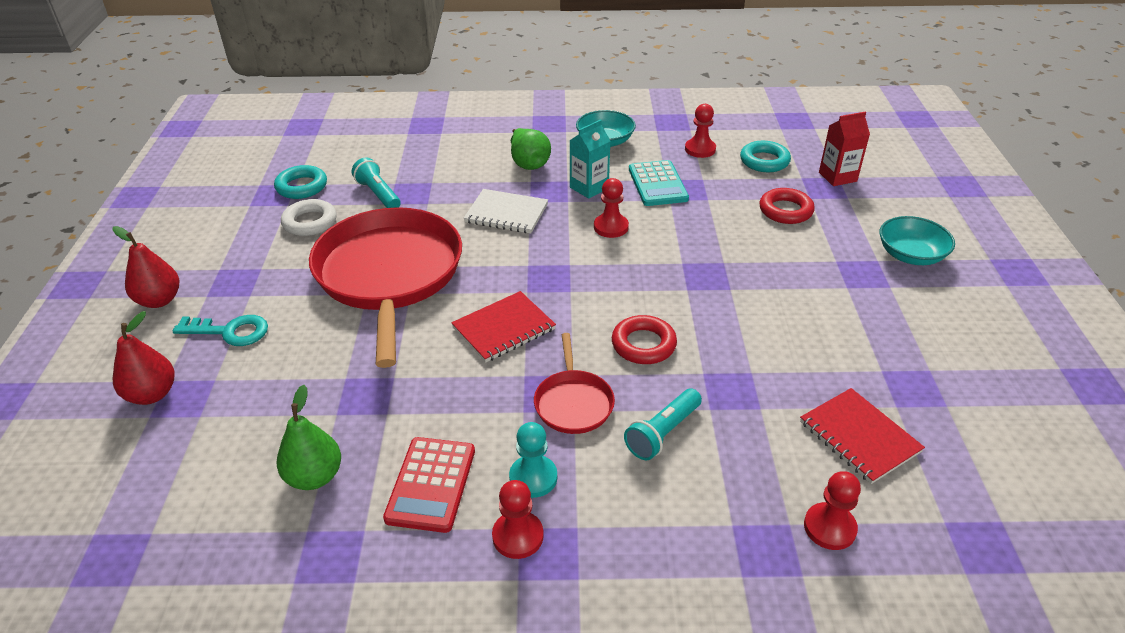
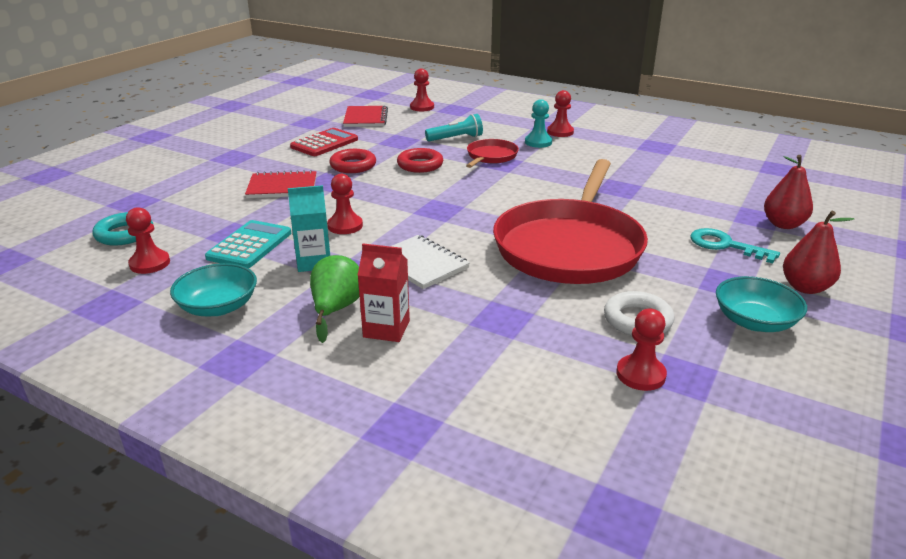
camera: 150 degrees left, 10 degrees down
turquoise ring [274,165,327,199] -> red pawn [617,309,667,391]
green pear [277,385,341,490] -> none
turquoise flashlight [352,158,400,208] -> none
red calculator [383,437,475,533] -> red calculator moved to [290,128,358,156]
red notebook [451,291,556,363] -> red notebook moved to [245,170,317,198]
red ring [759,188,815,224] -> red ring moved to [329,149,376,173]
red carton [819,111,870,186] -> red carton moved to [358,244,410,342]
turquoise bowl [880,216,955,265] -> turquoise bowl moved to [716,276,807,332]

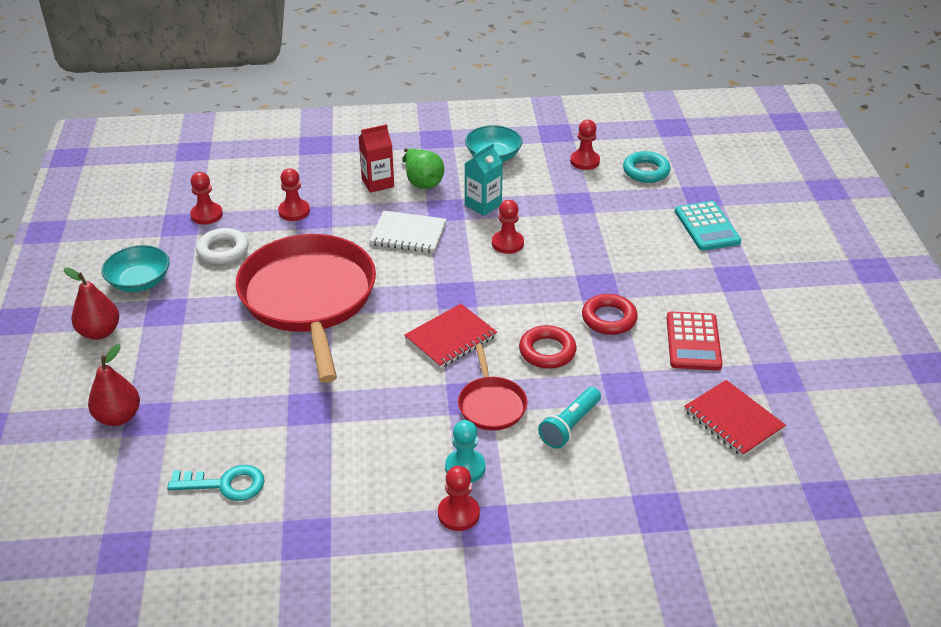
camera: 145 degrees right, 10 degrees up
turquoise calculator [205,220,291,268] -> turquoise calculator moved to [675,201,742,251]
red notebook [245,170,317,198] -> red notebook moved to [404,304,497,369]
red pawn [410,69,434,111] -> red pawn moved to [278,168,310,221]
turquoise key [690,228,780,263] -> turquoise key moved to [167,465,265,501]

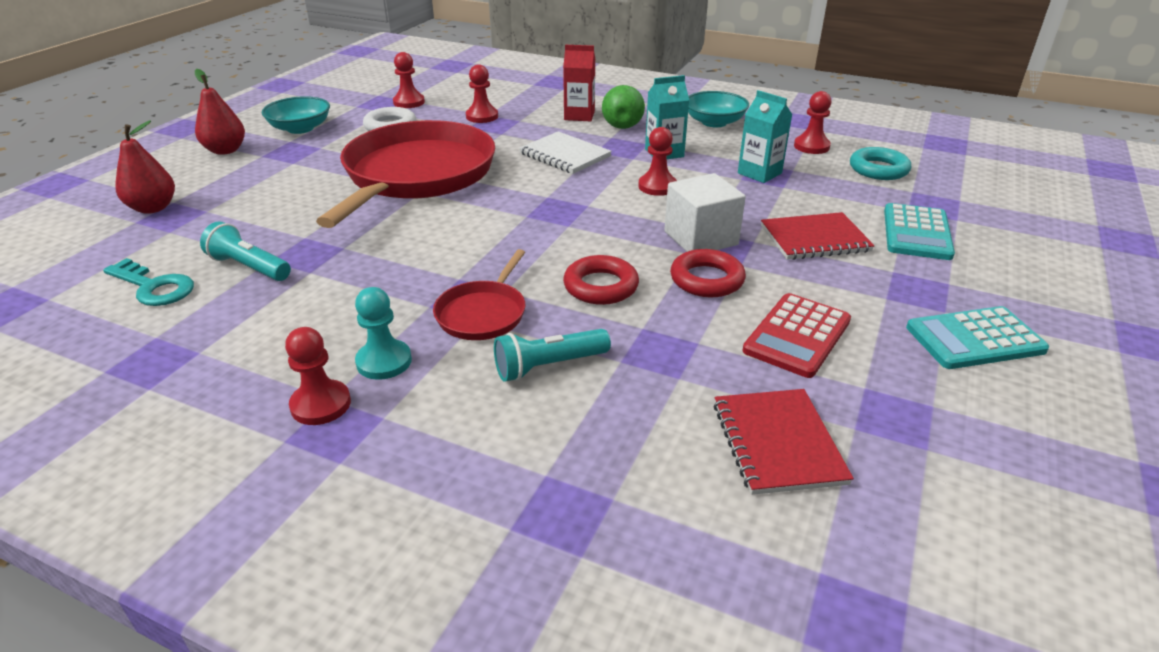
camera: 30 degrees right, 5 degrees down
red notebook [404,304,497,369] -> red notebook moved to [761,212,875,260]
none -> turquoise flashlight [200,221,291,281]
none -> white cube [664,173,746,252]
none -> turquoise carton [738,90,792,183]
none -> turquoise calculator [906,306,1049,369]

